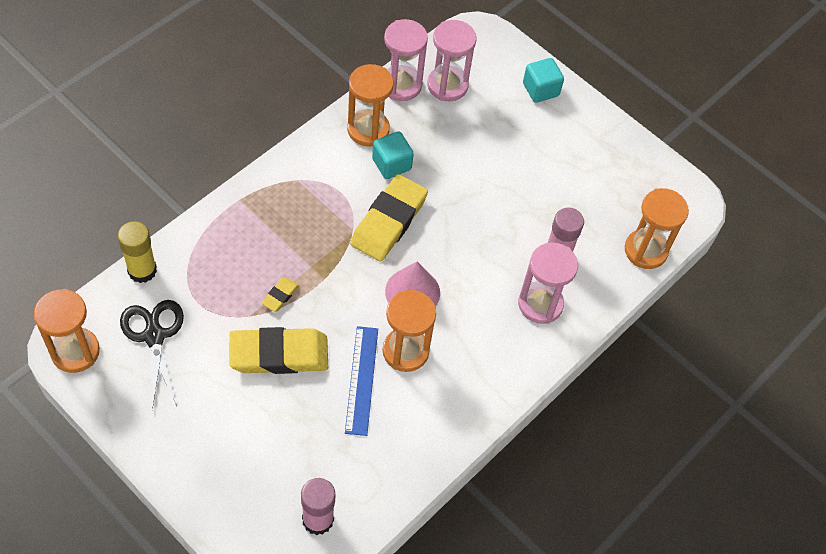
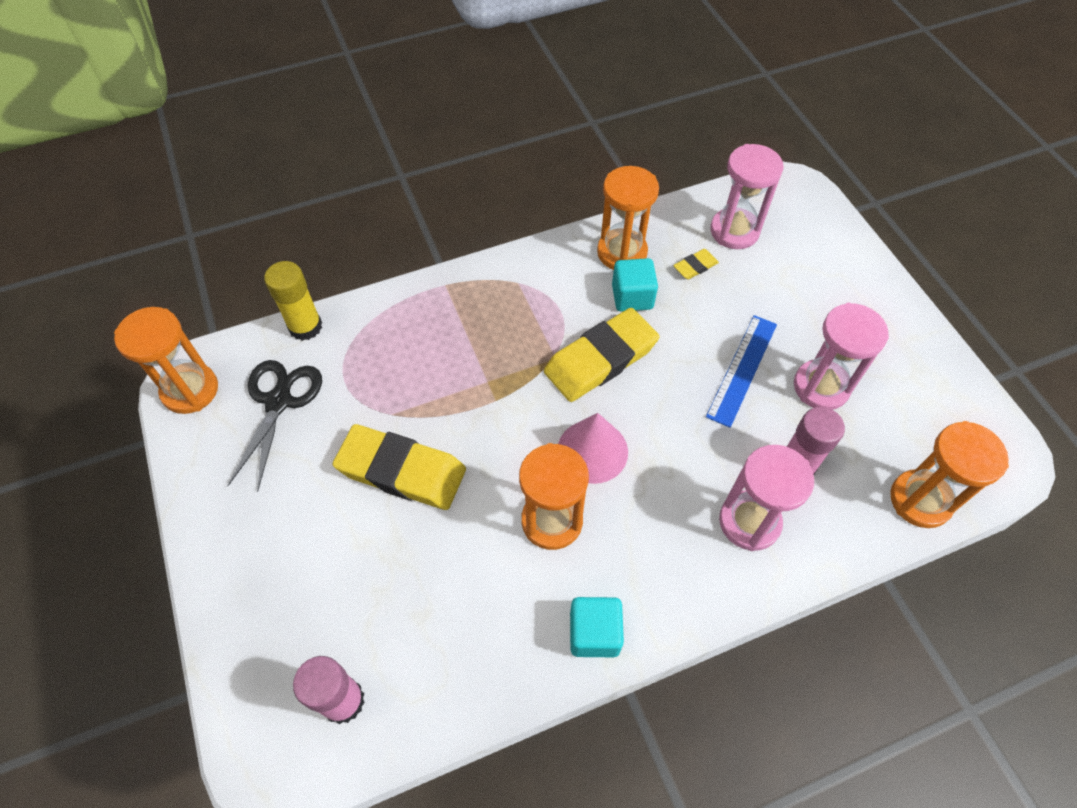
camera: 30 degrees right, 0 degrees up
yellow eraser [261,277,299,312] -> yellow eraser moved to [673,249,719,279]
blue ruler [345,326,378,436] -> blue ruler moved to [706,315,777,428]
pink hourglass [384,19,428,101] -> pink hourglass moved to [794,303,889,410]
turquoise cube [523,58,564,103] -> turquoise cube moved to [570,597,624,657]

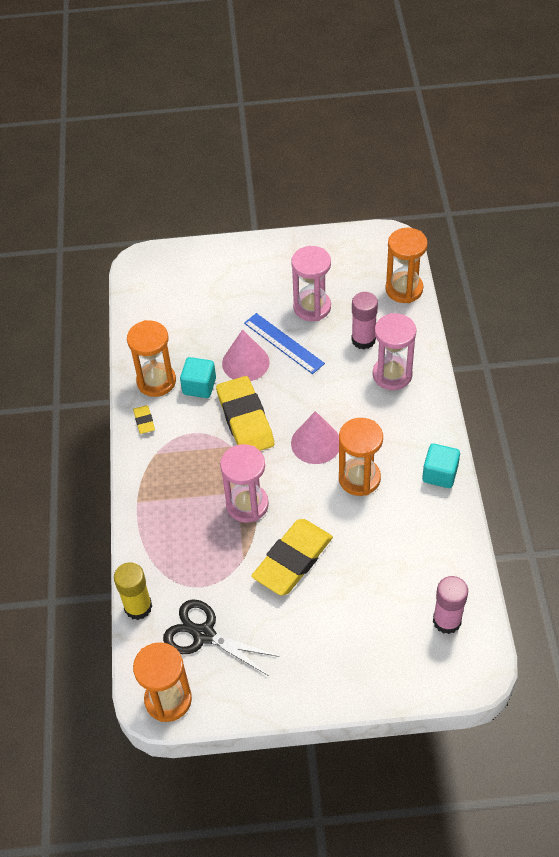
camera: 70 degrees left, 5 degrees down
yellow eraser [673,249,719,279] -> yellow eraser moved to [133,405,155,434]
pink hourglass [710,144,784,249] -> pink hourglass moved to [220,444,269,523]
none -> pink cone [222,329,270,381]

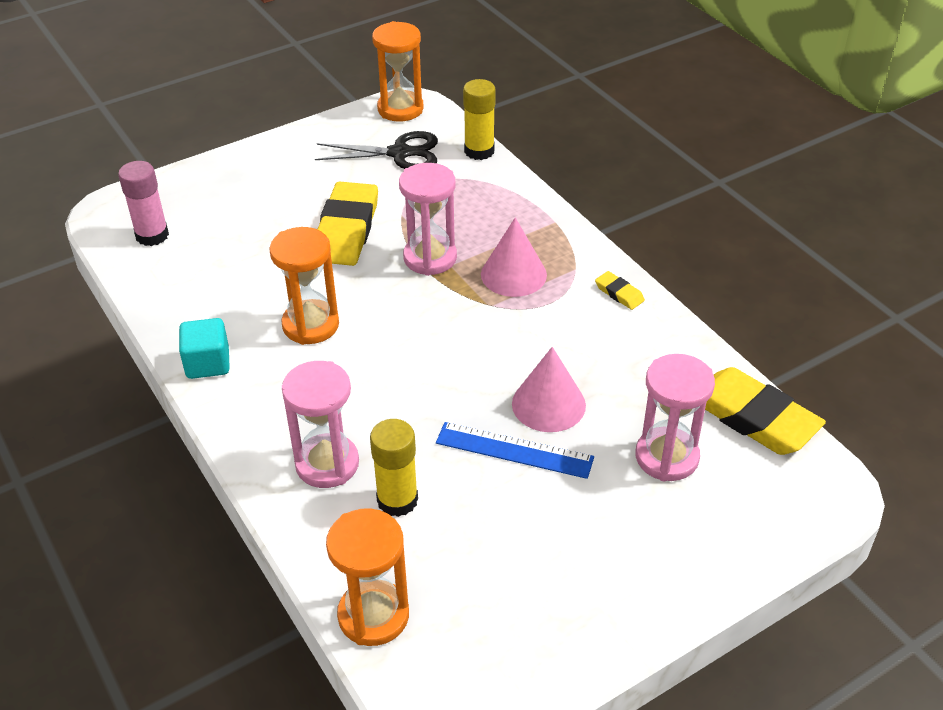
camera: 150 degrees right, 10 degrees down
orange hourglass [127,320,176,397] -> none
turquoise cube [180,357,216,398] -> none
yellow eraser [216,376,274,451] -> yellow eraser moved to [705,367,826,455]
pink hourglass [291,246,331,321] -> pink hourglass moved to [635,354,715,481]
pink cone [291,411,339,464] -> pink cone moved to [481,217,547,297]
pink glue stick [351,292,378,349] -> yellow glue stick [370,419,418,517]

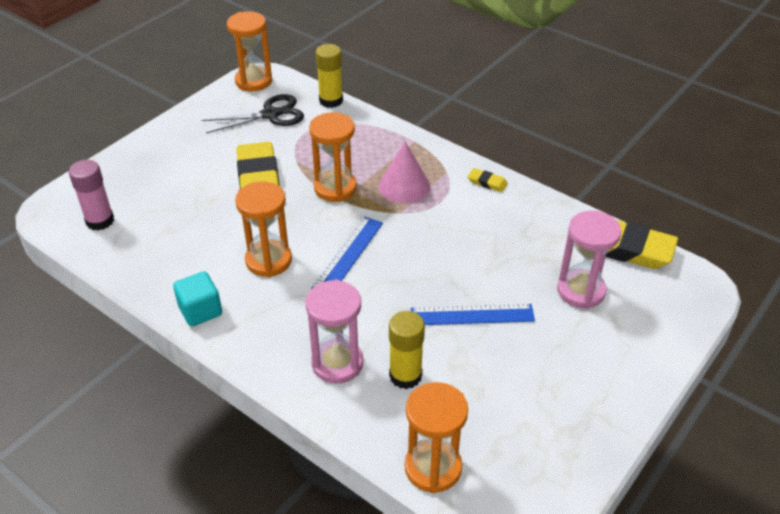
camera: 20 degrees left, 0 degrees up
pink hourglass [399,163,457,276] -> orange hourglass [309,112,357,202]
pink cone [512,347,586,432] -> none
none -> blue ruler [311,217,383,289]

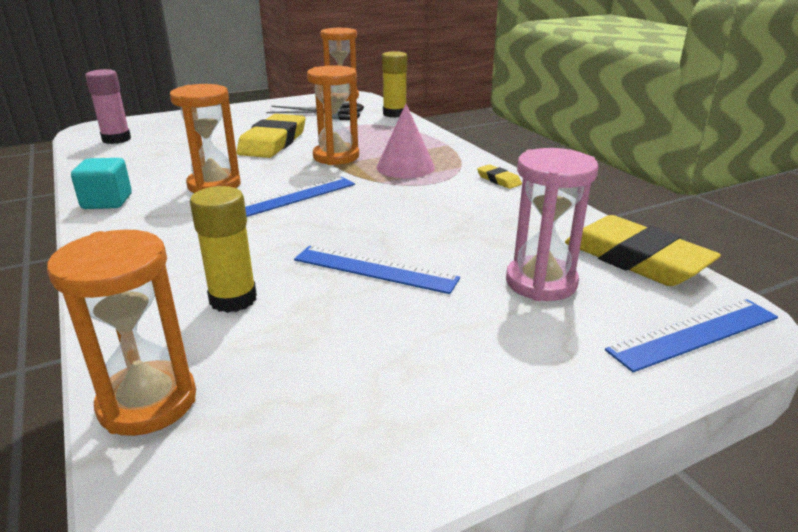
camera: 25 degrees right, 15 degrees down
pink hourglass [306,279,363,384] -> none
none -> blue ruler [605,299,778,373]

